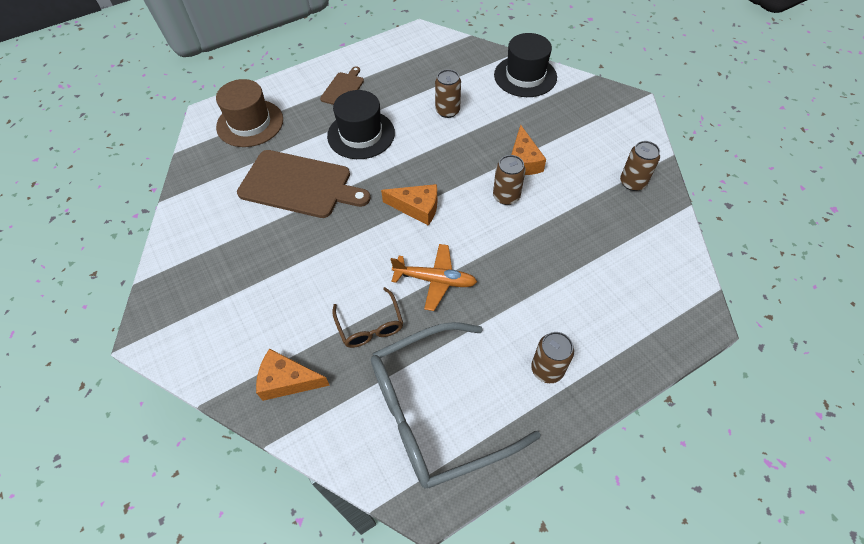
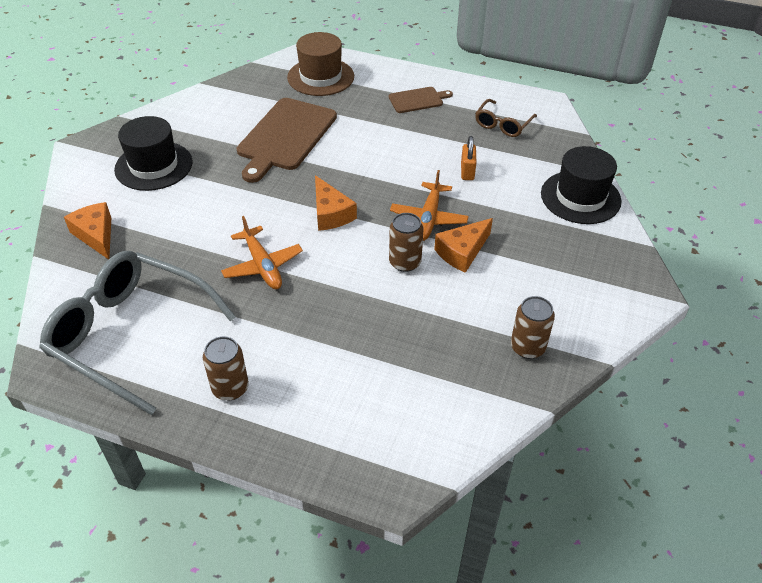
camera: 50 degrees right, 10 degrees down
brown cutting board [237,150,371,218] -> brown cutting board turned 45 degrees clockwise [237,98,337,183]
black hat [327,90,395,159] -> black hat moved to [114,116,193,191]
brown glasses [332,287,403,348] -> brown glasses moved to [475,99,537,137]
brown can [435,69,461,118] -> orange padlock [461,136,477,180]
none -> orange plane [390,170,469,241]

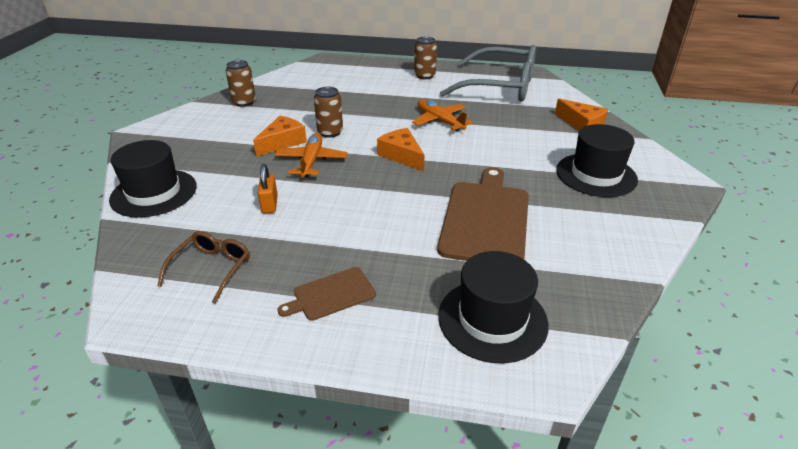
camera: 170 degrees right, 10 degrees down
brown hat [287,32,354,96] -> black hat [438,251,549,364]

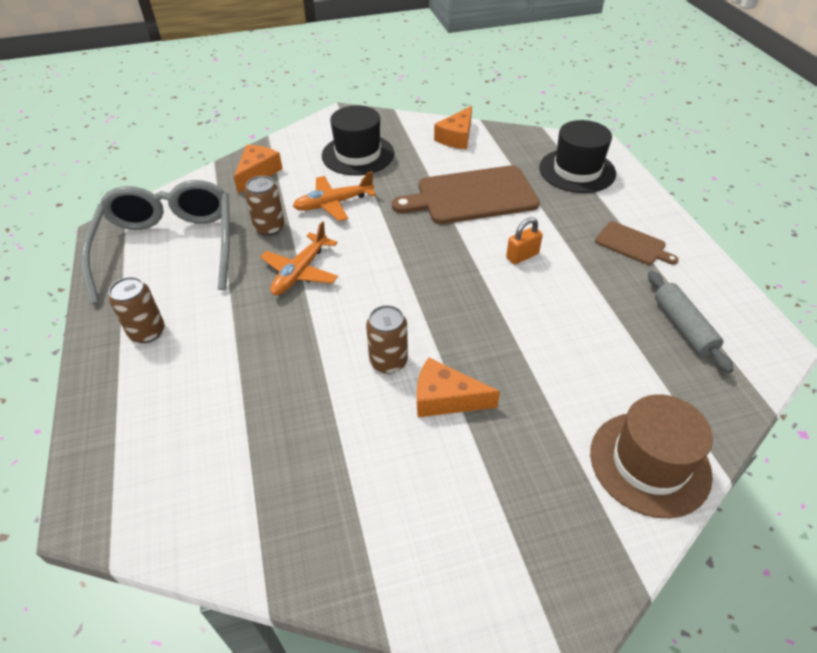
camera: 115 degrees left, 10 degrees up
black hat [109,140,197,218] -> brown hat [590,394,713,518]
brown glasses [157,231,250,304] -> grey rolling pin [648,271,734,373]
brown can [226,60,256,107] -> brown can moved to [245,176,285,236]
orange padlock [258,164,278,213] -> orange padlock moved to [506,217,543,265]
orange plane [275,133,348,178] -> orange plane moved to [293,171,376,221]
orange cheese [377,128,424,172] -> orange cheese moved to [434,106,472,149]

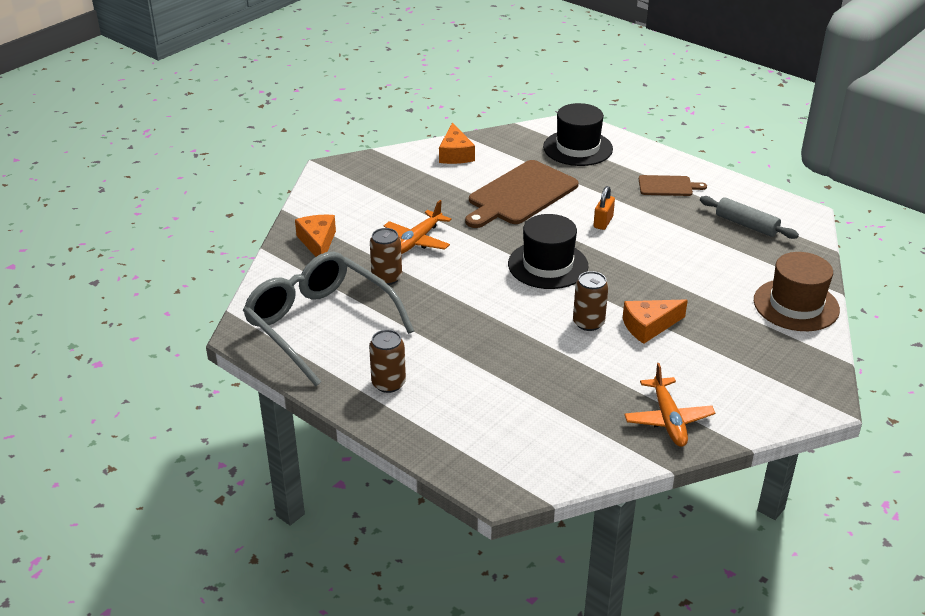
camera: 35 degrees left, 10 degrees down
orange plane [260,221,338,295] -> orange plane moved to [624,363,715,447]
black hat [322,106,394,175] -> black hat moved to [508,214,588,289]

